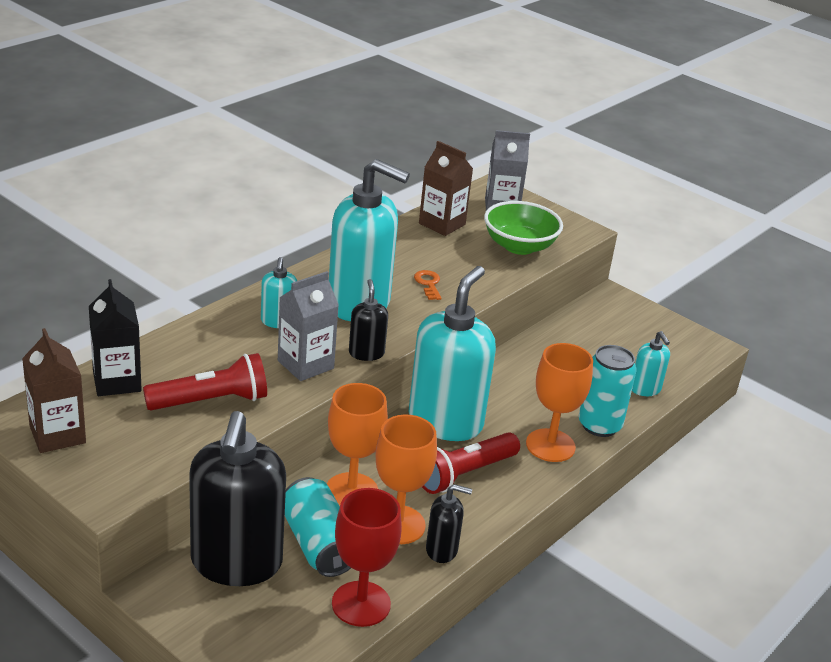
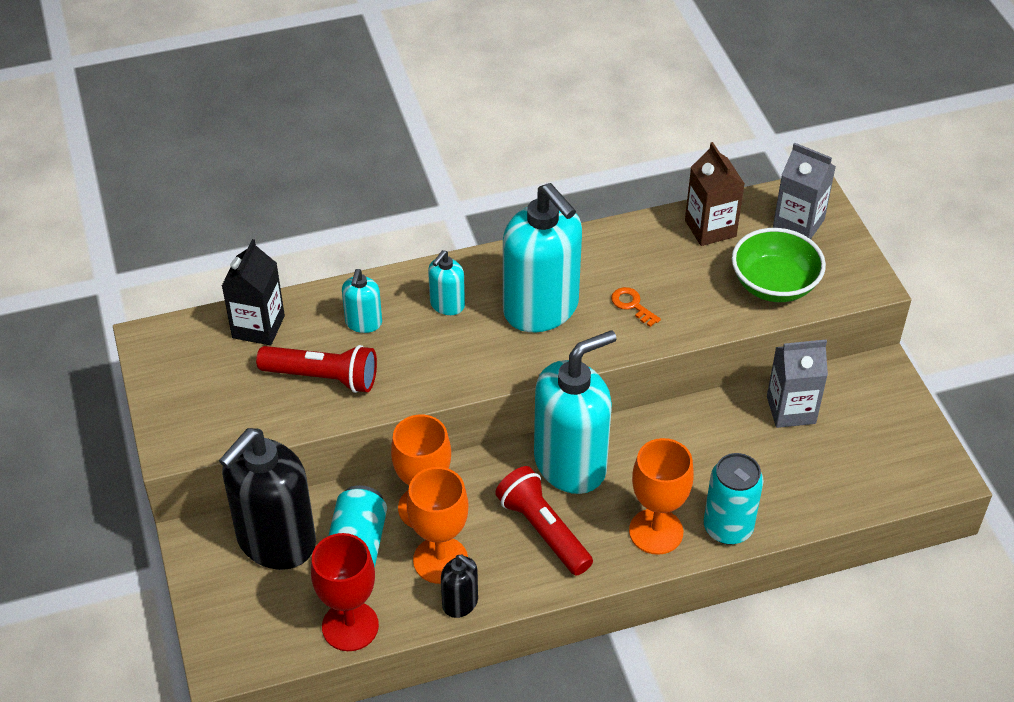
camera: 35 degrees right, 15 degrees up
brown carton [22,328,86,453] -> none
grey carton [278,271,339,381] -> grey carton moved to [767,340,828,428]
black soap dispenser [349,279,388,361] -> none
orange key [414,270,442,300] -> orange key turned 60 degrees counterclockwise [611,287,661,327]
red flashlight [422,432,520,494] -> red flashlight turned 60 degrees clockwise [495,466,593,576]
turquoise soap dispenser [632,331,670,396] -> turquoise soap dispenser moved to [342,269,382,333]

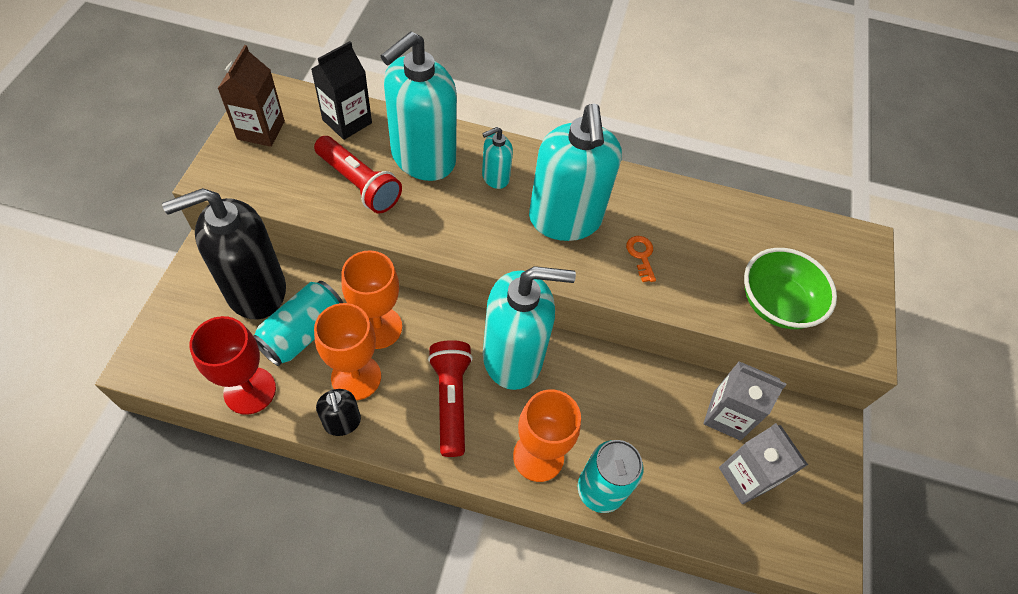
camera: 25 degrees right, 10 degrees up
turquoise soap dispenser [342,269,382,333] -> turquoise soap dispenser [381,31,457,181], size x2.19
brown carton [685,142,745,246] -> brown carton moved to [218,45,285,147]
grey carton [773,143,836,239] -> grey carton moved to [719,423,808,504]

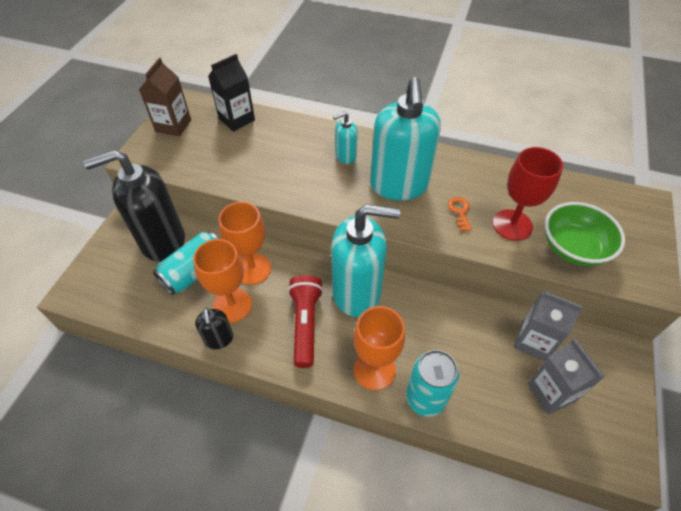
camera: 10 degrees right, 5 degrees down
red goblet [189,316,276,415] -> red goblet moved to [493,147,563,241]
red flashlight [314,136,402,214] -> none
turquoise soap dispenser [381,31,457,181] -> none

